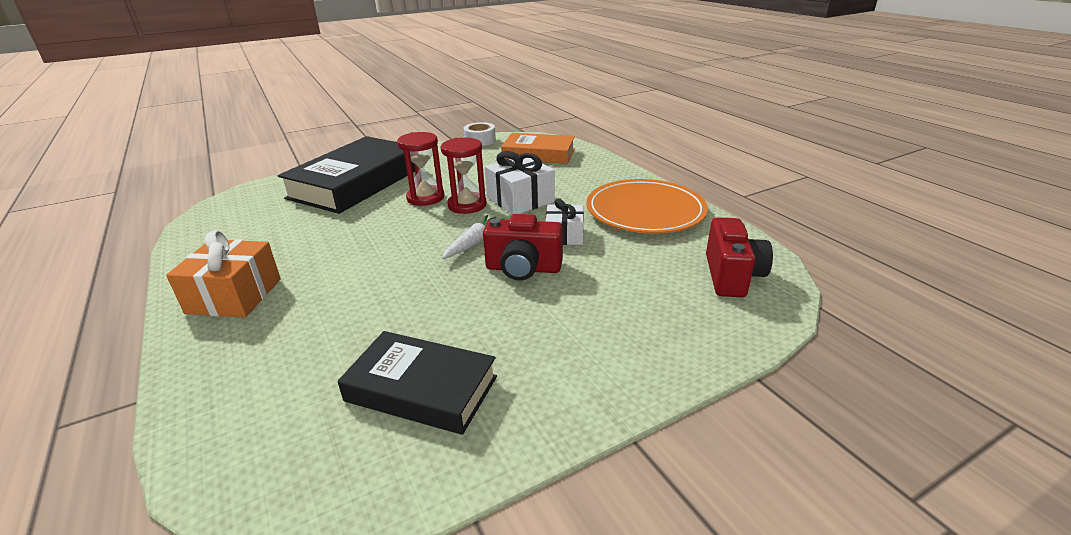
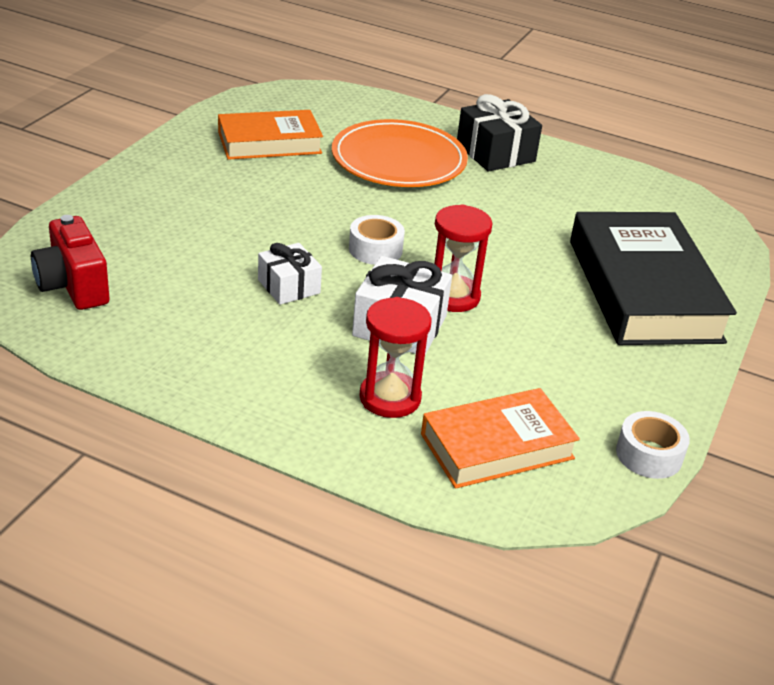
camera: 140 degrees right, 5 degrees up
orange gift [166,230,281,318] -> black gift [457,94,542,172]
black book [338,331,497,435] -> orange book [218,110,323,160]
red hourglass [397,132,444,206] -> red hourglass moved to [359,297,432,418]
white carrot [442,215,505,259] -> white tape [349,215,405,265]
red camera [483,214,563,280] -> none
orange plate [586,179,708,234] -> orange plate moved to [332,119,468,187]

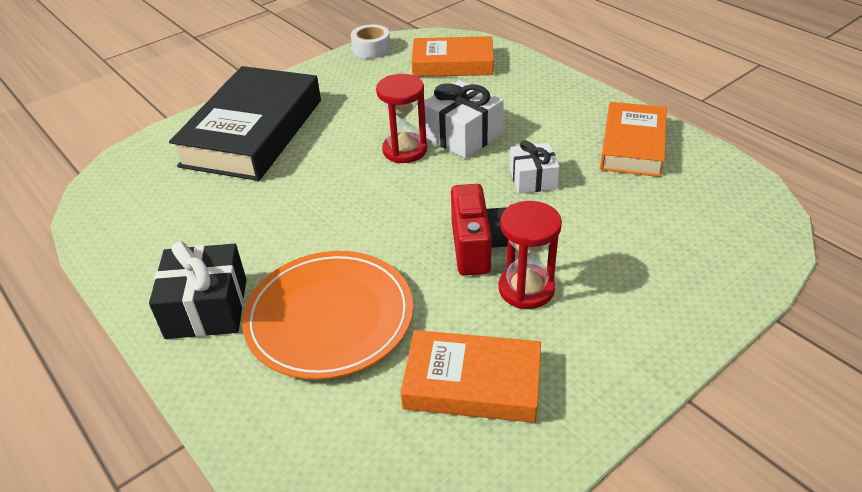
camera: 150 degrees left, 5 degrees up
red camera [31,215,109,310] -> red camera moved to [451,184,508,276]
white tape [349,215,405,265] -> none
red hourglass [359,297,432,418] -> red hourglass moved to [498,201,562,309]
none -> orange book [600,102,667,177]

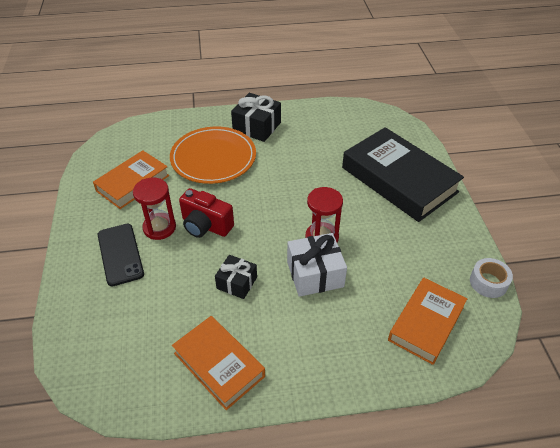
camera: 120 degrees right, 5 degrees up
white gift [510,140,560,194] -> black gift [215,255,257,299]
none -> black phone [98,224,144,286]

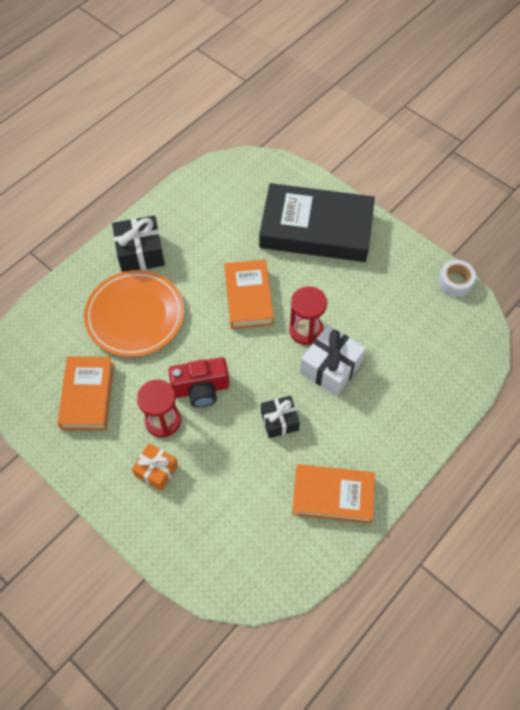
camera: 40 degrees left, 15 degrees up
black phone [98,224,144,286] -> orange gift [132,443,178,491]
orange book [388,278,467,365] -> orange book moved to [224,259,274,329]

